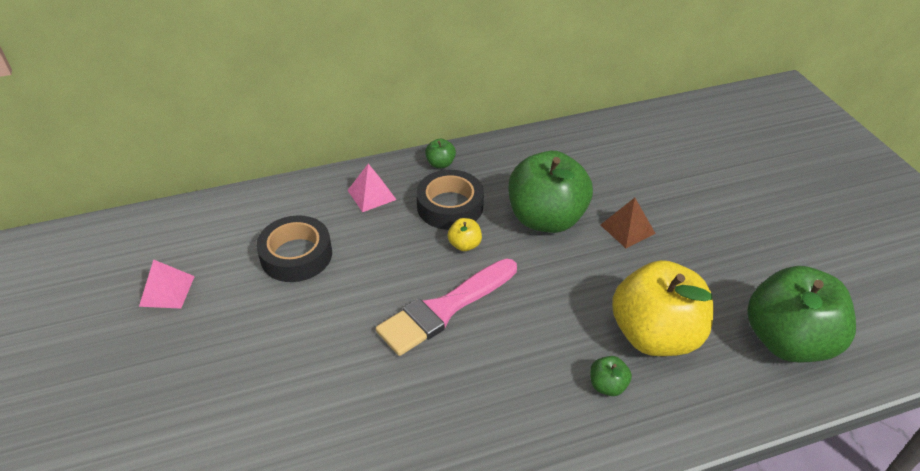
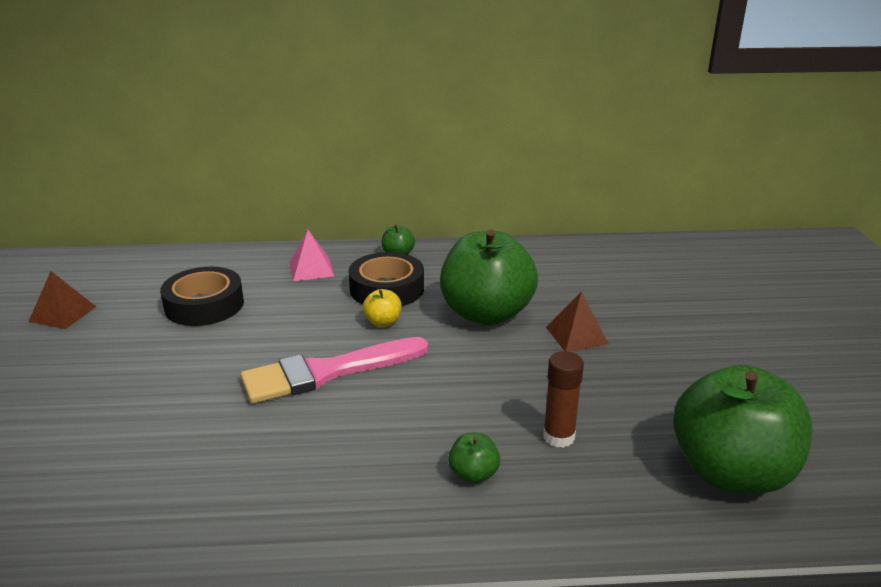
camera: 15 degrees right, 15 degrees down
pink pyramid [139,259,195,309] -> brown pyramid [28,271,96,329]
yellow apple [612,260,714,356] -> brown glue stick [543,351,584,448]

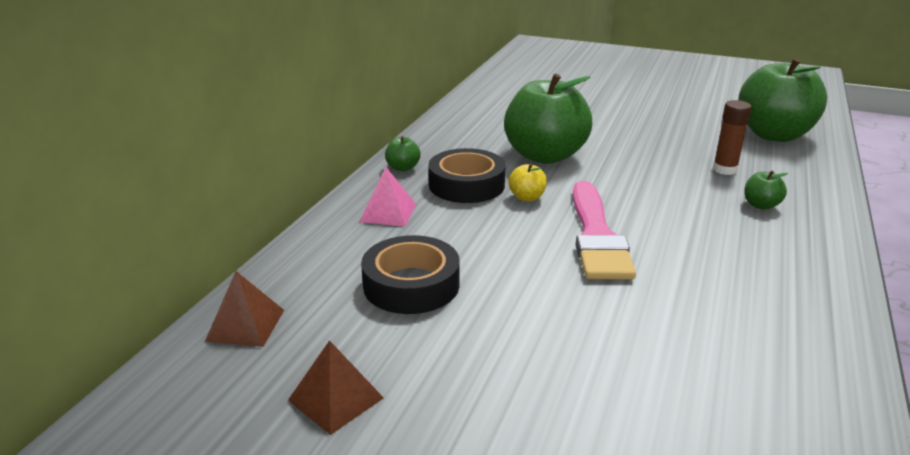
camera: 65 degrees left, 0 degrees up
brown pyramid [546,291,609,352] -> brown pyramid moved to [205,271,284,347]

